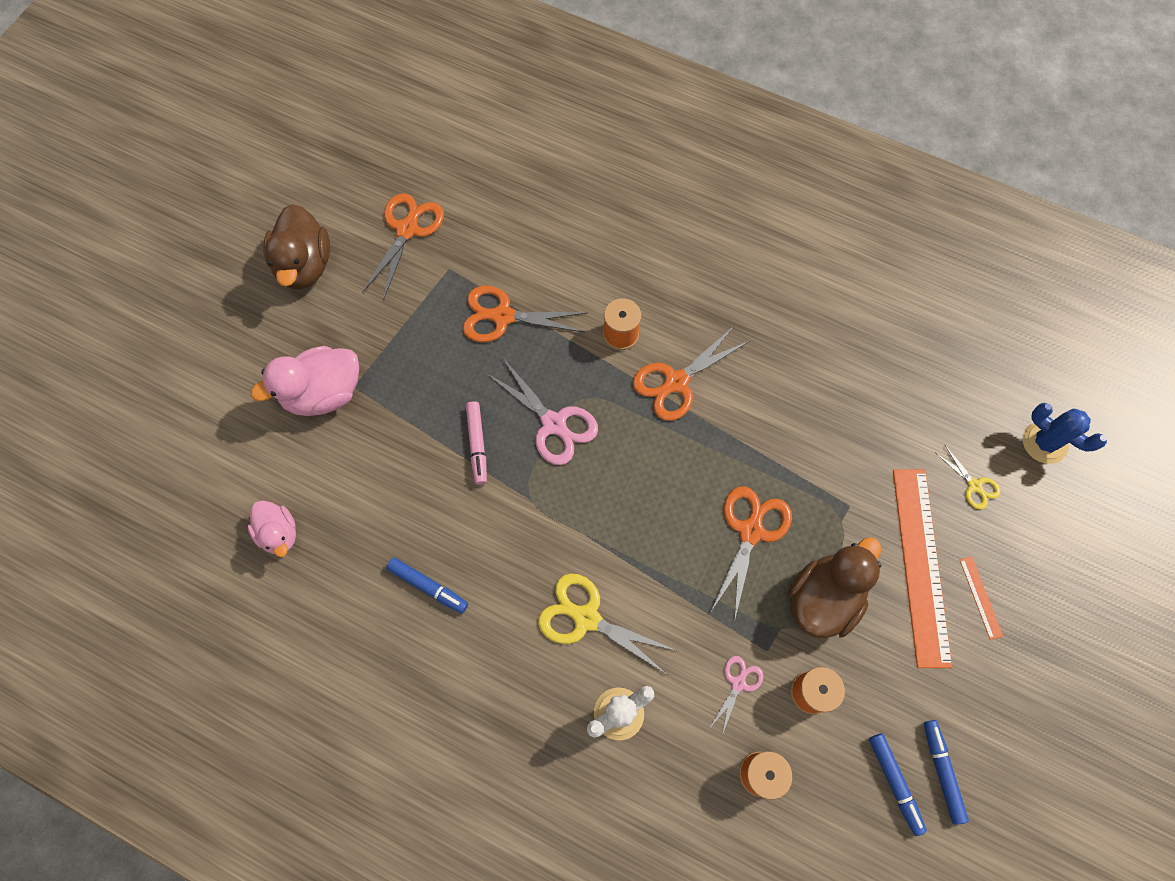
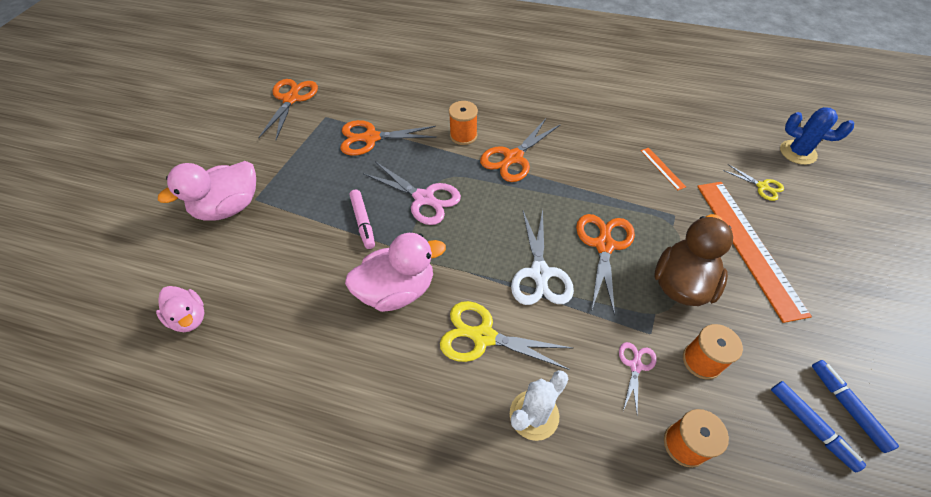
camera: 10 degrees left, 15 degrees down
brown duck [263,204,330,290] -> none
blue marker [386,558,468,613] -> none
orange ruler [960,557,1003,640] -> orange ruler moved to [641,148,686,190]
none -> pink duck [345,233,446,312]
none -> white scissors [511,209,574,305]

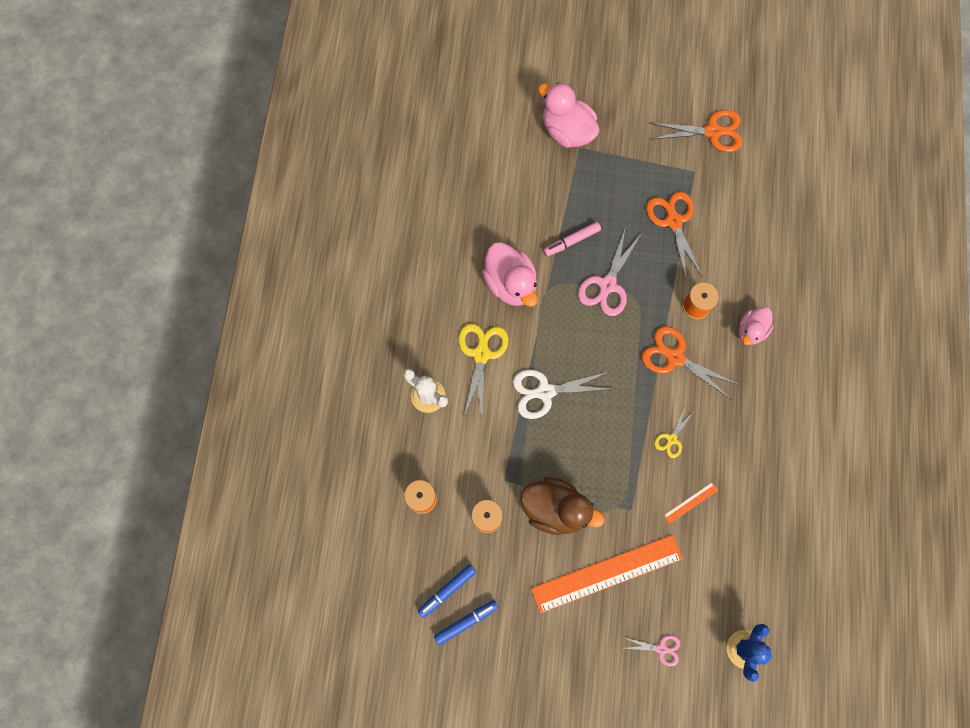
camera: 80 degrees right, 20 degrees up
pink duck [156,286,204,332] -> pink duck moved to [738,307,774,345]
orange scissors [576,214,635,316] -> none
pink scissors [619,342,657,412] -> pink scissors moved to [623,635,680,666]
yellow scissors [723,164,784,201] -> yellow scissors moved to [654,406,693,458]

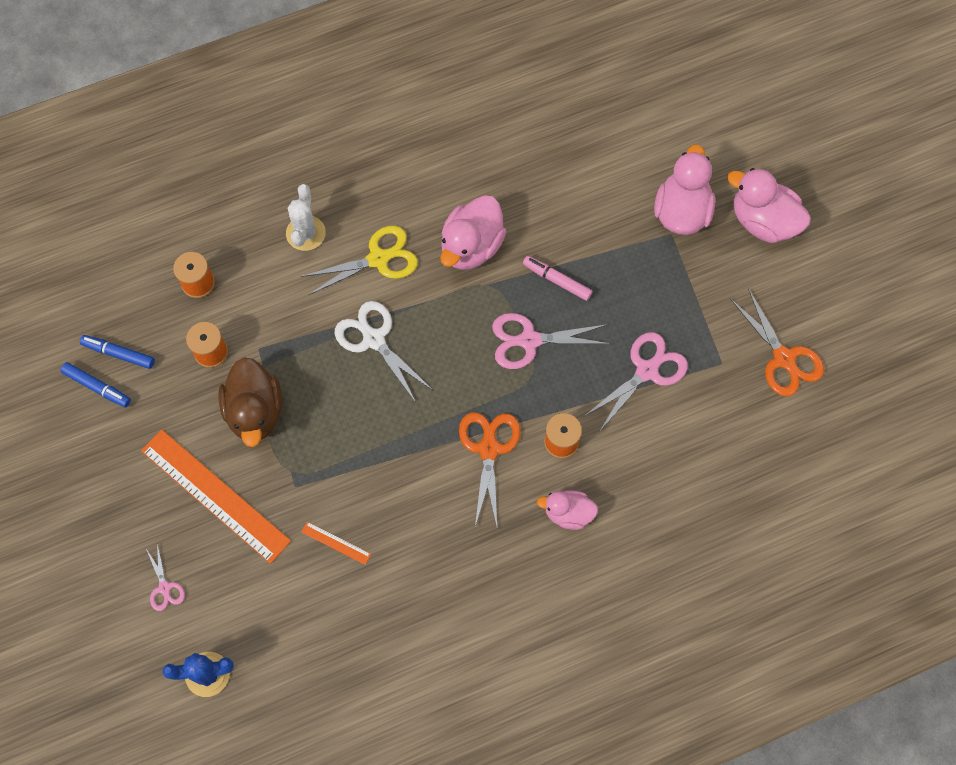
camera: 60 degrees right, 5 degrees down
orange scissors [646,192,703,279] -> pink scissors [583,332,688,432]
yellow scissors [654,406,693,458] -> none
none -> pink duck [727,168,811,243]

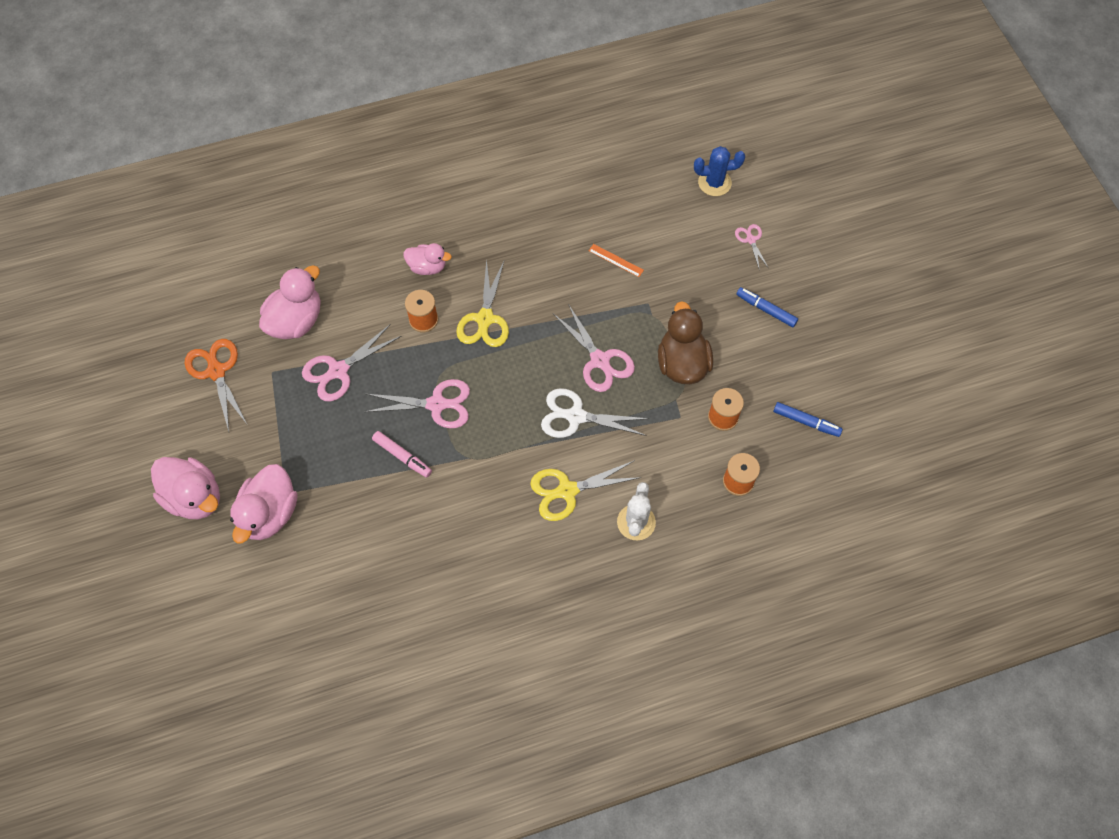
camera: 175 degrees left, 5 degrees down
blue marker [60,362,131,408] -> blue marker moved to [736,287,798,327]
orange ruler [141,430,291,564] -> none
white scissors [335,301,432,403] -> white scissors turned 135 degrees clockwise [541,388,650,438]
pink duck [440,195,507,270] -> pink duck moved to [259,265,321,339]
orange scissors [459,412,521,527] -> yellow scissors [456,259,509,347]
none -> pink scissors [554,304,635,392]

